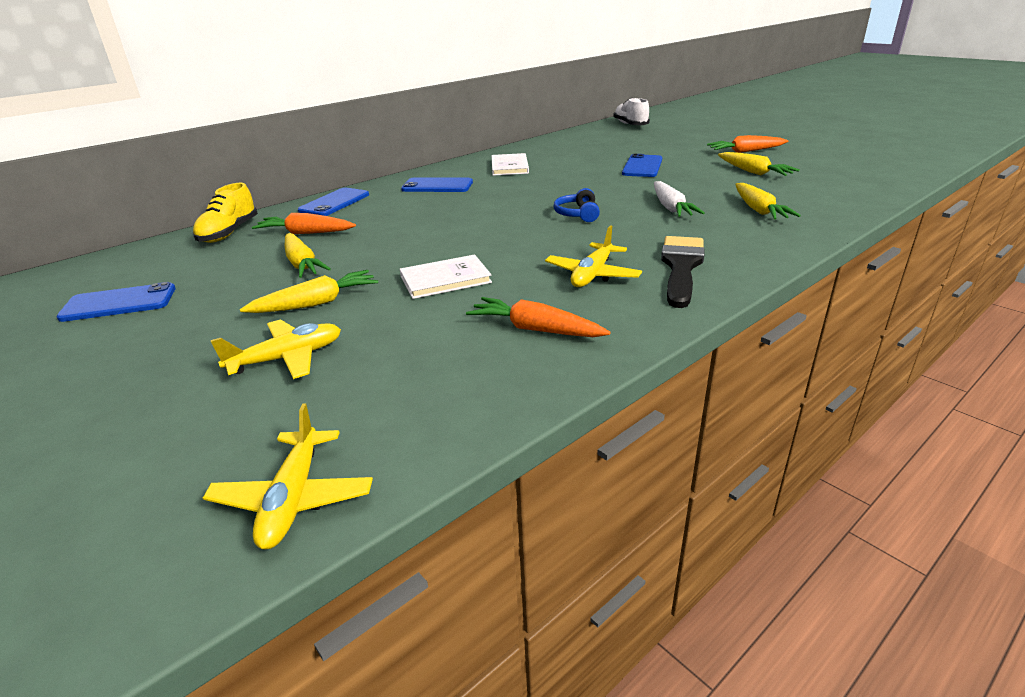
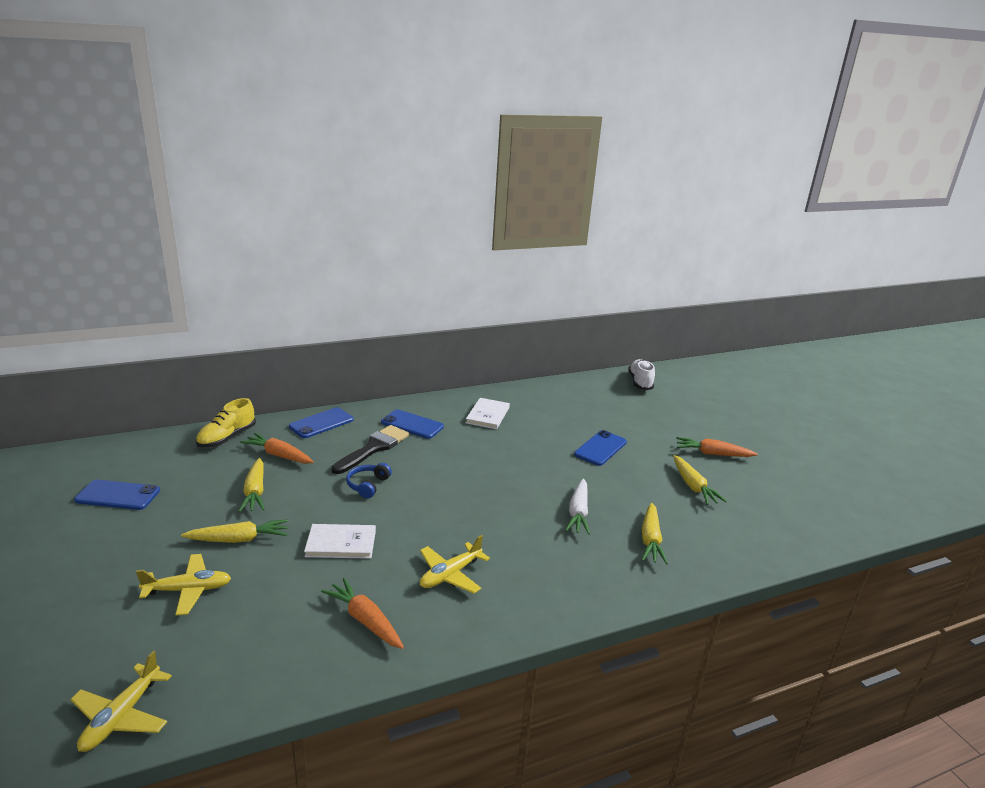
camera: 15 degrees right, 5 degrees down
blue headphones [554,188,600,222] -> blue headphones moved to [346,463,392,498]
black brush [661,236,705,308] -> black brush moved to [331,425,409,474]

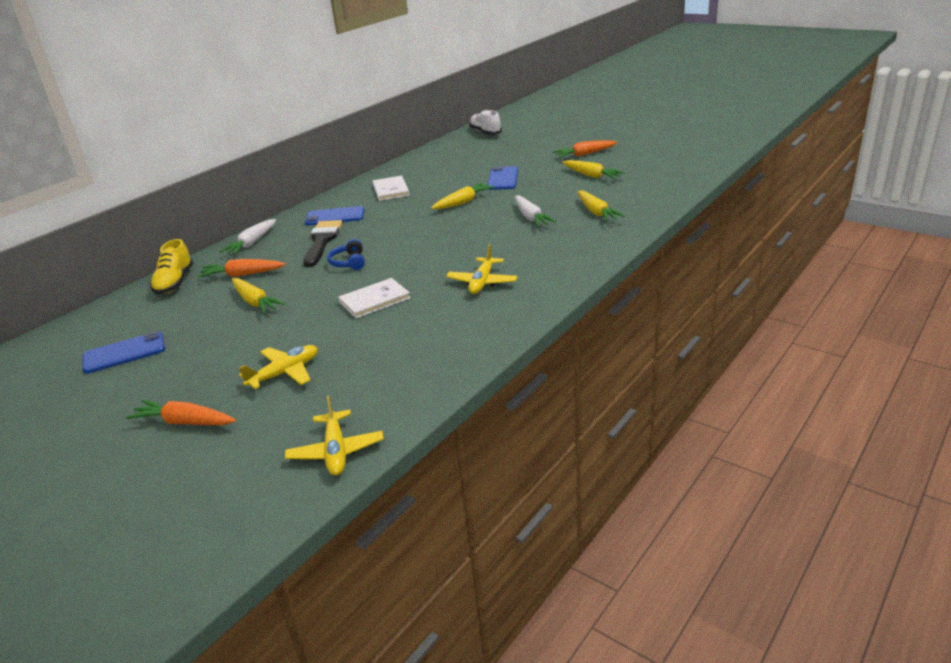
camera: 25 degrees left, 5 degrees up
yellow carrot [181,519,288,543] -> yellow carrot moved to [431,183,494,209]
blue phone [289,407,354,438] -> white carrot [219,219,276,255]
orange carrot [321,578,404,649] -> orange carrot moved to [126,400,236,425]

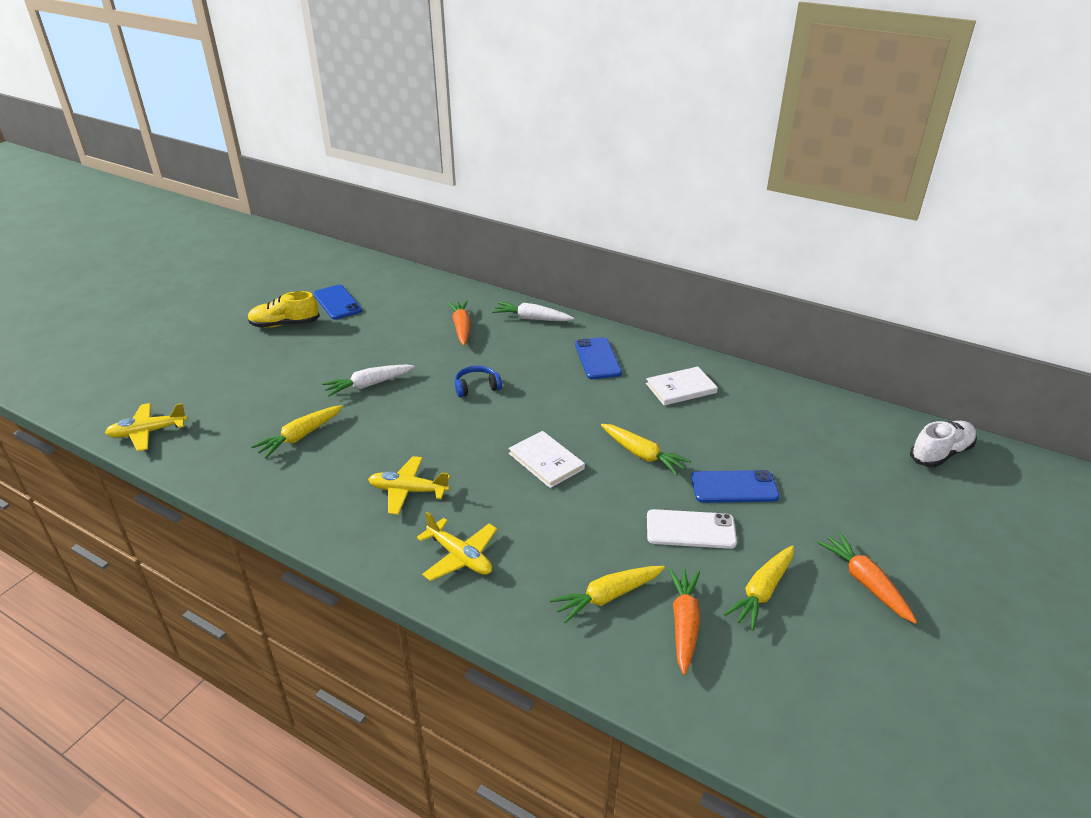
camera: 80 degrees right, 5 degrees up
orange carrot [126,400,236,425] -> orange carrot moved to [669,568,700,675]
yellow shoe [150,239,193,294] -> yellow shoe moved to [247,291,320,328]
yellow carrot [232,278,285,314] -> yellow carrot moved to [251,405,343,458]
yellow plane [239,345,318,389] -> yellow plane moved to [417,512,497,581]
black brush [304,220,343,267] -> none
white book [338,278,410,318] -> white book moved to [509,431,585,488]
white carrot [515,196,556,227] -> white carrot moved to [322,364,415,396]
none -> white phone [647,509,737,549]

